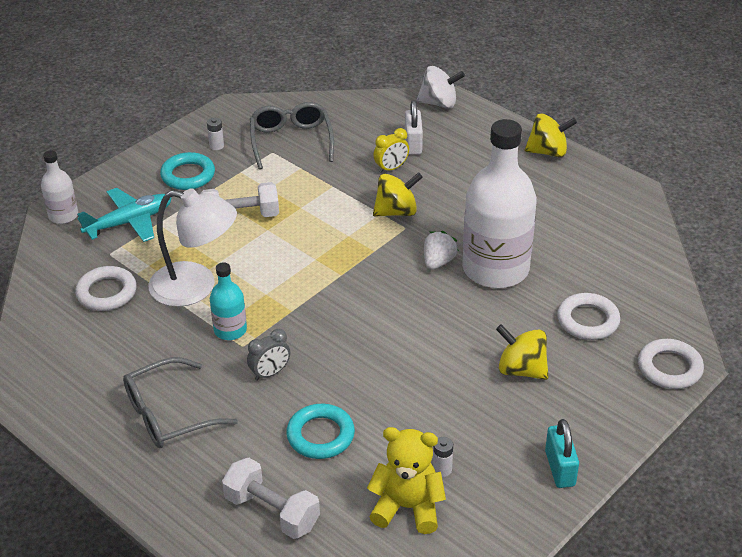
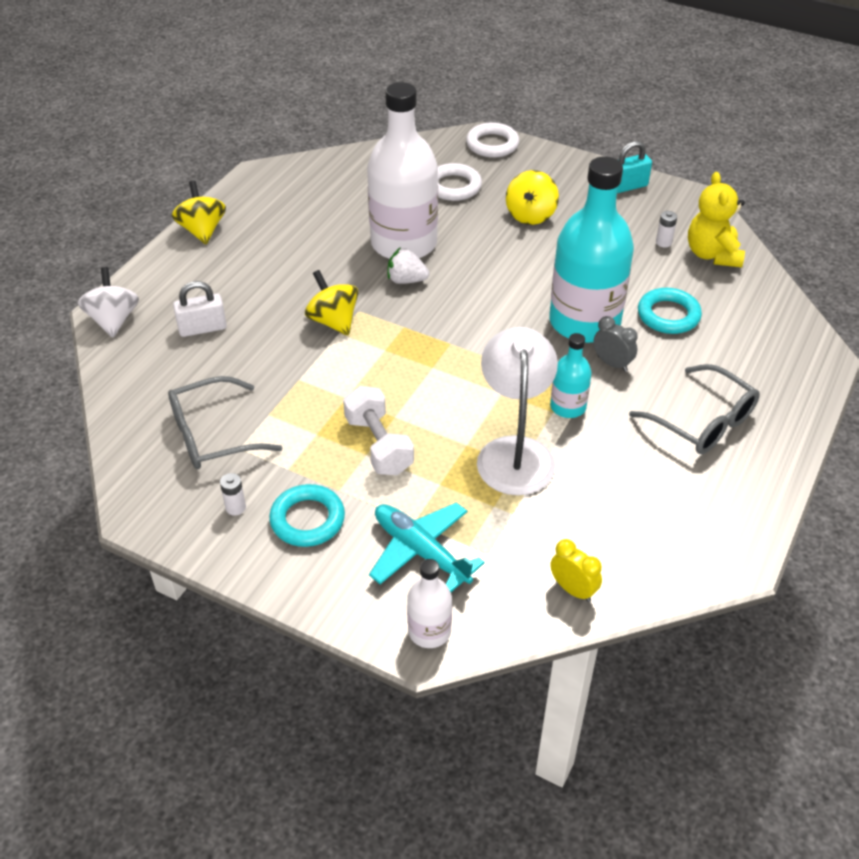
camera: 105 degrees left, 5 degrees up
white ring [75,266,137,311] -> none
white dumbbell [222,458,320,539] -> none
yellow clock [373,128,409,173] -> yellow clock moved to [550,539,602,602]
none -> turquoise bottle [549,156,634,343]

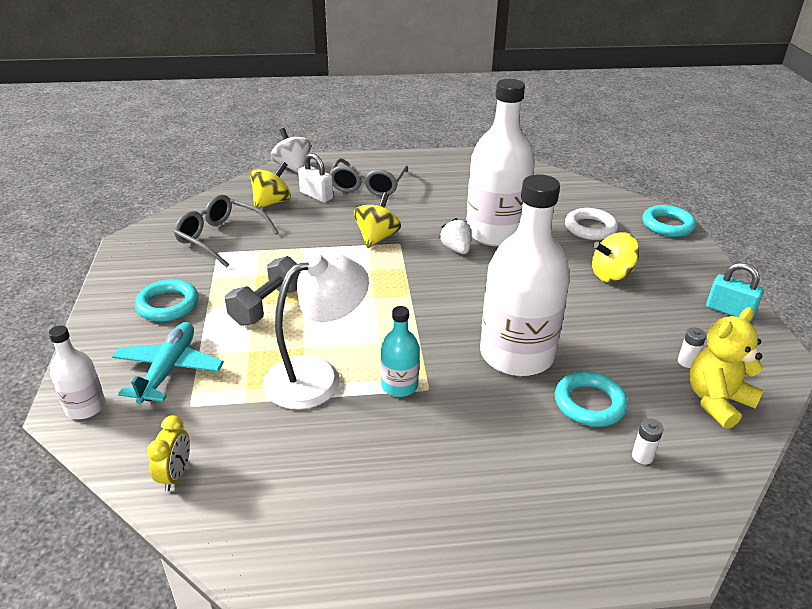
camera: 55 degrees right, 10 degrees down
white spinning top [78,267,139,338] -> white spinning top turned 75 degrees counterclockwise [271,128,311,173]
yellow spinning top [172,181,226,244] -> yellow spinning top moved to [250,162,291,209]
white battery [220,473,246,516] -> white battery moved to [632,418,664,464]
white dumbbell [343,386,414,475] -> grey dumbbell [225,256,301,326]
white ring [466,122,519,158] -> turquoise ring [642,205,696,237]
turquoise bottle [549,156,634,343] -> white bottle [480,174,570,376]
grey clock [593,316,638,372] -> none
grey glasses [629,364,760,454] -> grey glasses moved to [329,158,408,196]

